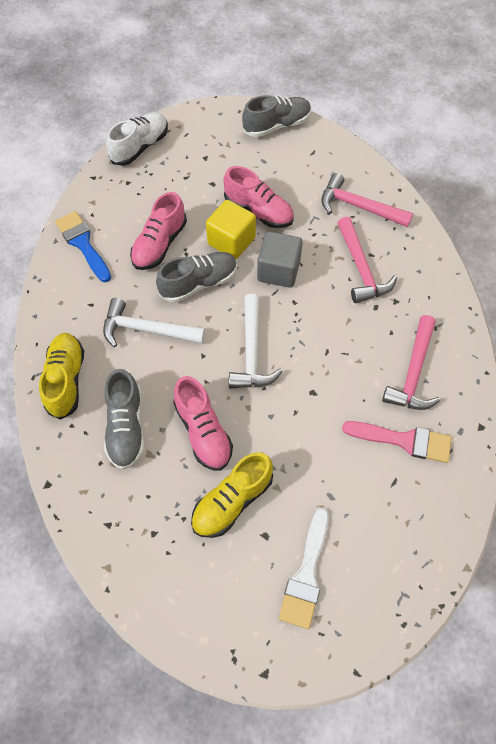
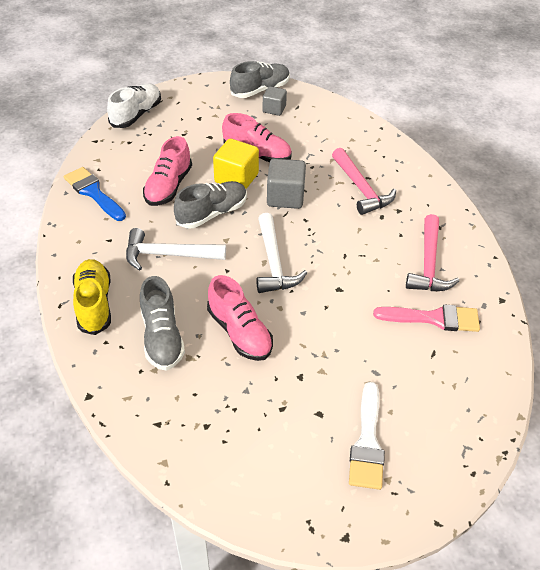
camera: 10 degrees left, 15 degrees down
yellow shoe [191,452,273,538] -> none
pink hammer [322,173,413,227] -> none
none -> grey cube [263,86,287,116]

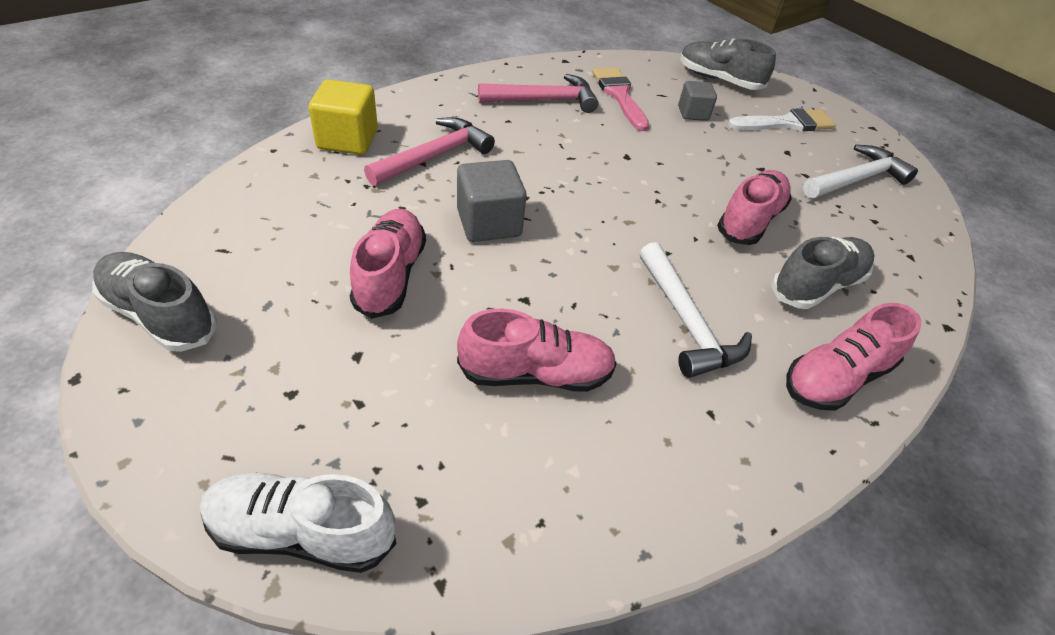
camera: 115 degrees left, 0 degrees up
blue brush [64,167,126,221] -> none
yellow shoe [73,259,111,335] -> pink shoe [786,303,921,411]
grey shoe [174,181,247,228] -> grey shoe moved to [680,38,776,90]
yellow cube [213,139,259,189] -> yellow cube moved to [309,79,378,155]
white hammer [256,213,307,293] -> white hammer moved to [803,145,918,198]
grey cube [263,86,287,116] -> grey cube moved to [678,81,717,121]

